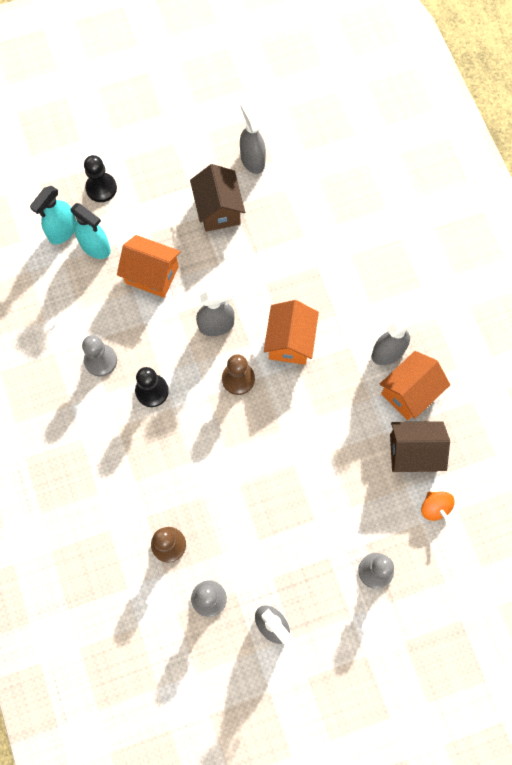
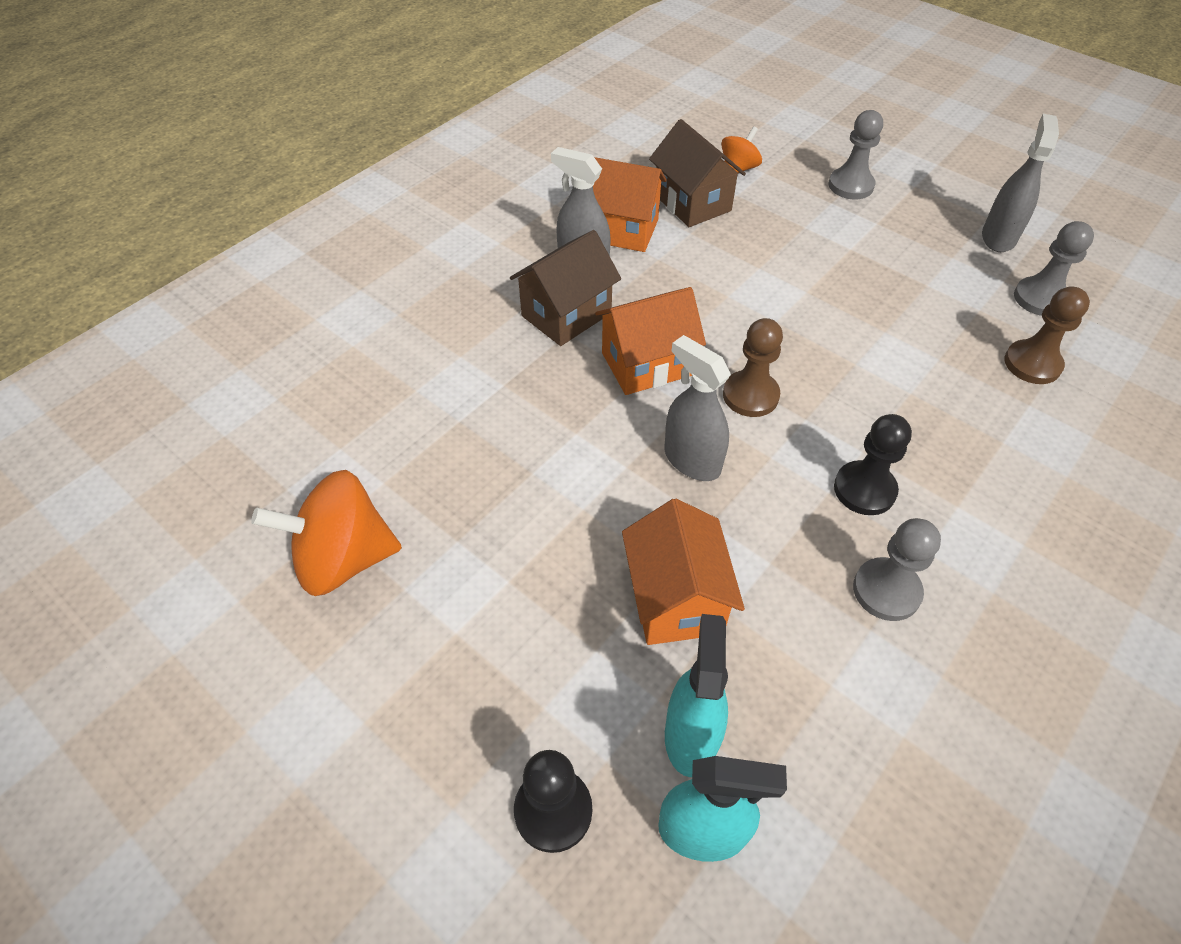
camera: 120 degrees left, 20 degrees down
brown house [190,164,245,232] -> brown house moved to [510,230,621,346]
grey spray bottle [240,101,266,174] -> orange spinning top [251,470,402,596]

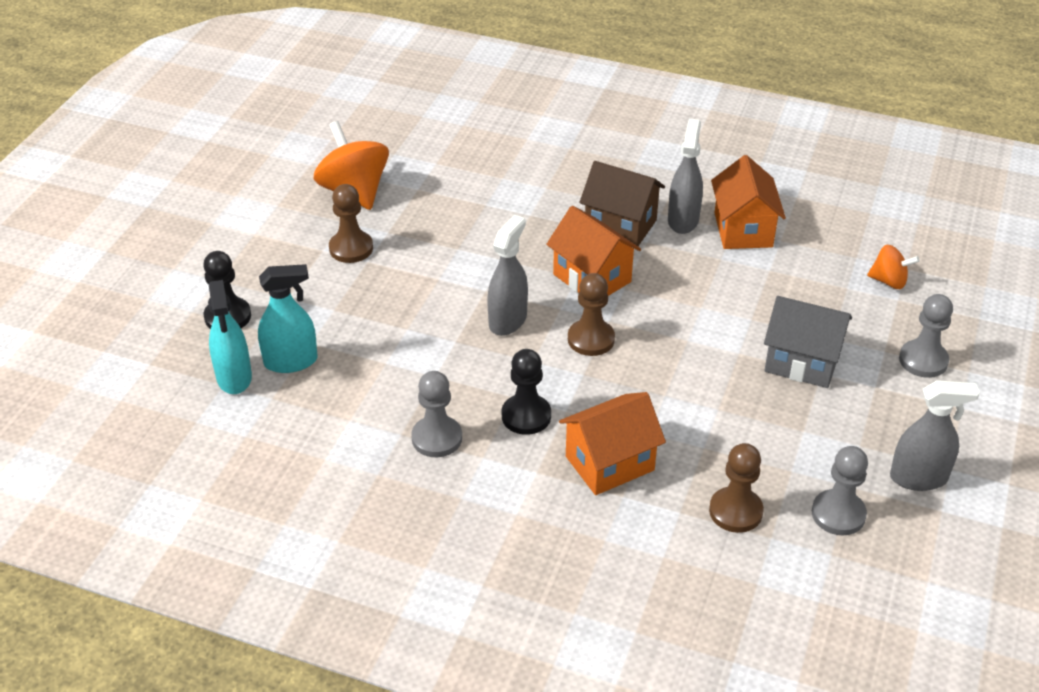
camera: 70 degrees right, 10 degrees down
orange house [622,499,745,645] -> orange house moved to [559,392,666,495]
brown house [649,119,746,227] -> none
none -> brown pawn [329,184,373,263]
none -> grey house [764,296,852,388]

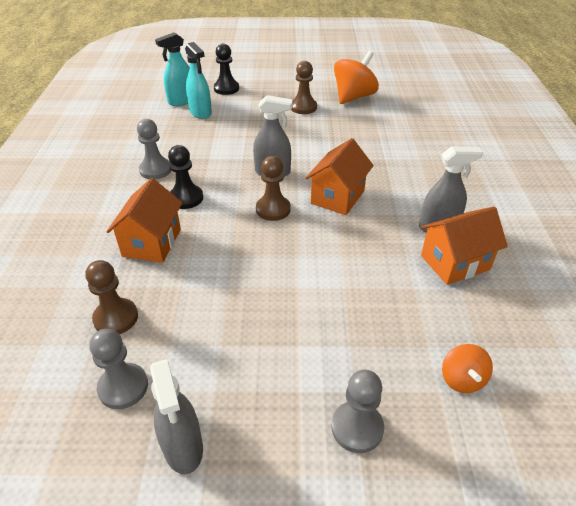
camera: 70 degrees right, 0 degrees up
orange house [559,392,666,495] -> orange house turned 60 degrees clockwise [107,178,183,263]
brown house [580,161,665,246] -> none
grey house [764,296,852,388] -> none

